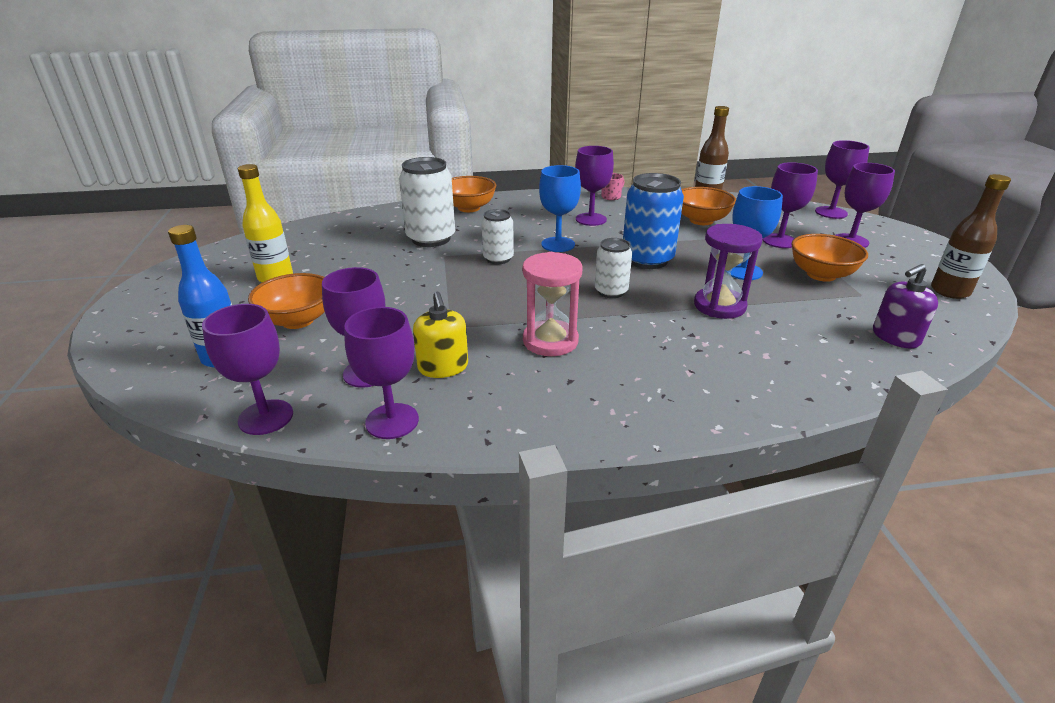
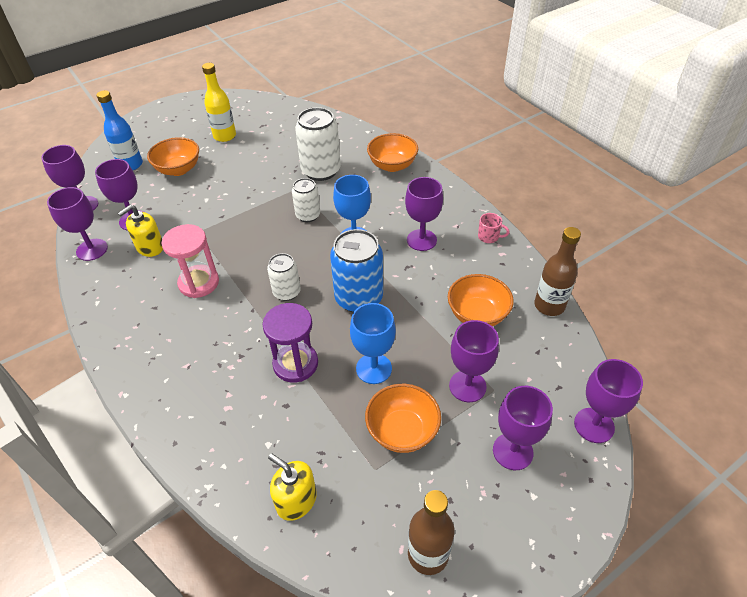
camera: 65 degrees right, 15 degrees up
purple soap dispenser [873,264,938,348] -> yellow soap dispenser [268,454,317,521]

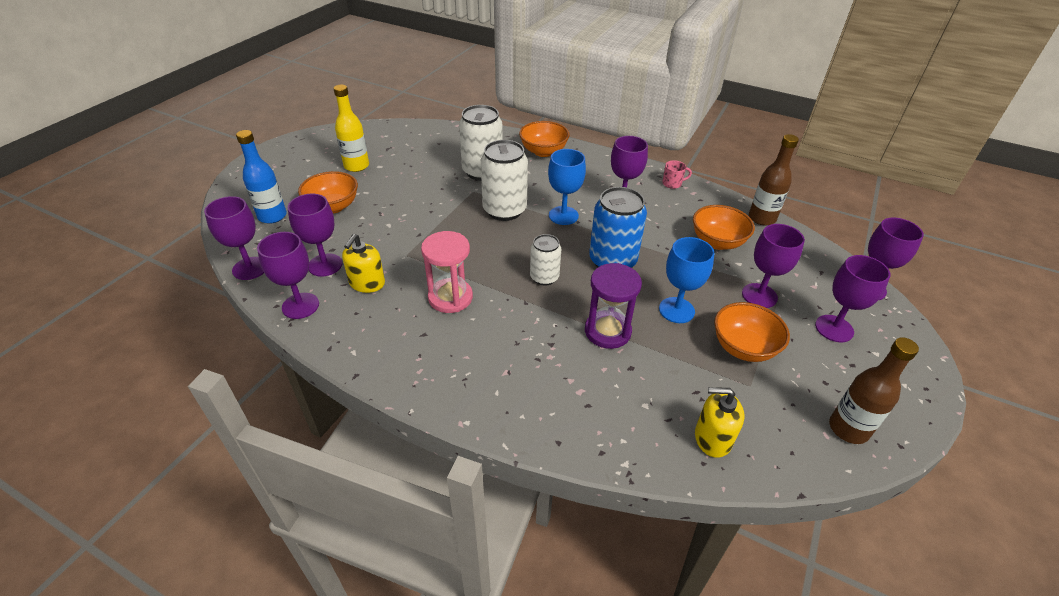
camera: 30 degrees left, 5 degrees down
white can [292,178,320,222] -> white can [481,140,528,221], size x1.70

